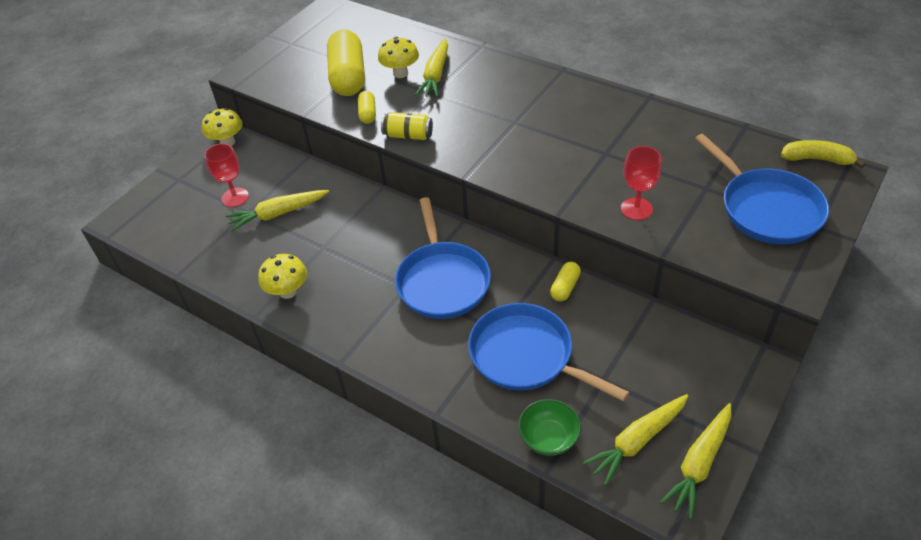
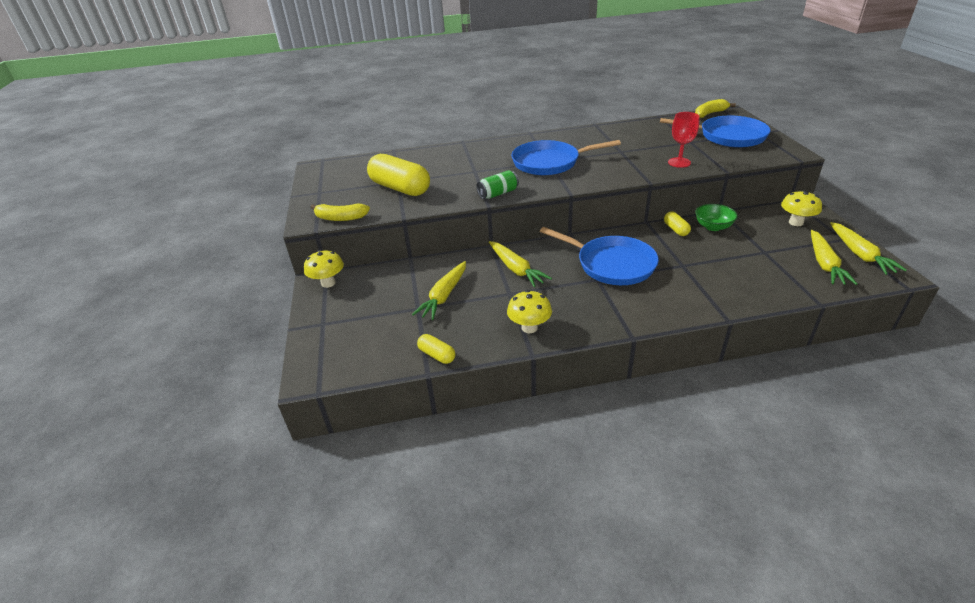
camera: 45 degrees left, 10 degrees down
red goblet [204,143,249,207] -> none
yellow capsule [358,91,376,124] -> yellow capsule moved to [417,334,455,364]
yellow mushroom [378,37,419,78] -> yellow mushroom moved to [781,190,822,226]
yellow can [381,112,433,140] -> green can [476,170,519,199]
yellow carrot [415,38,448,97] -> yellow carrot moved to [489,241,552,287]
blue pan [468,303,629,402] -> blue pan moved to [511,140,621,175]
green bowl [518,399,581,456] -> green bowl moved to [695,204,737,231]
none -> yellow banana [311,203,370,221]

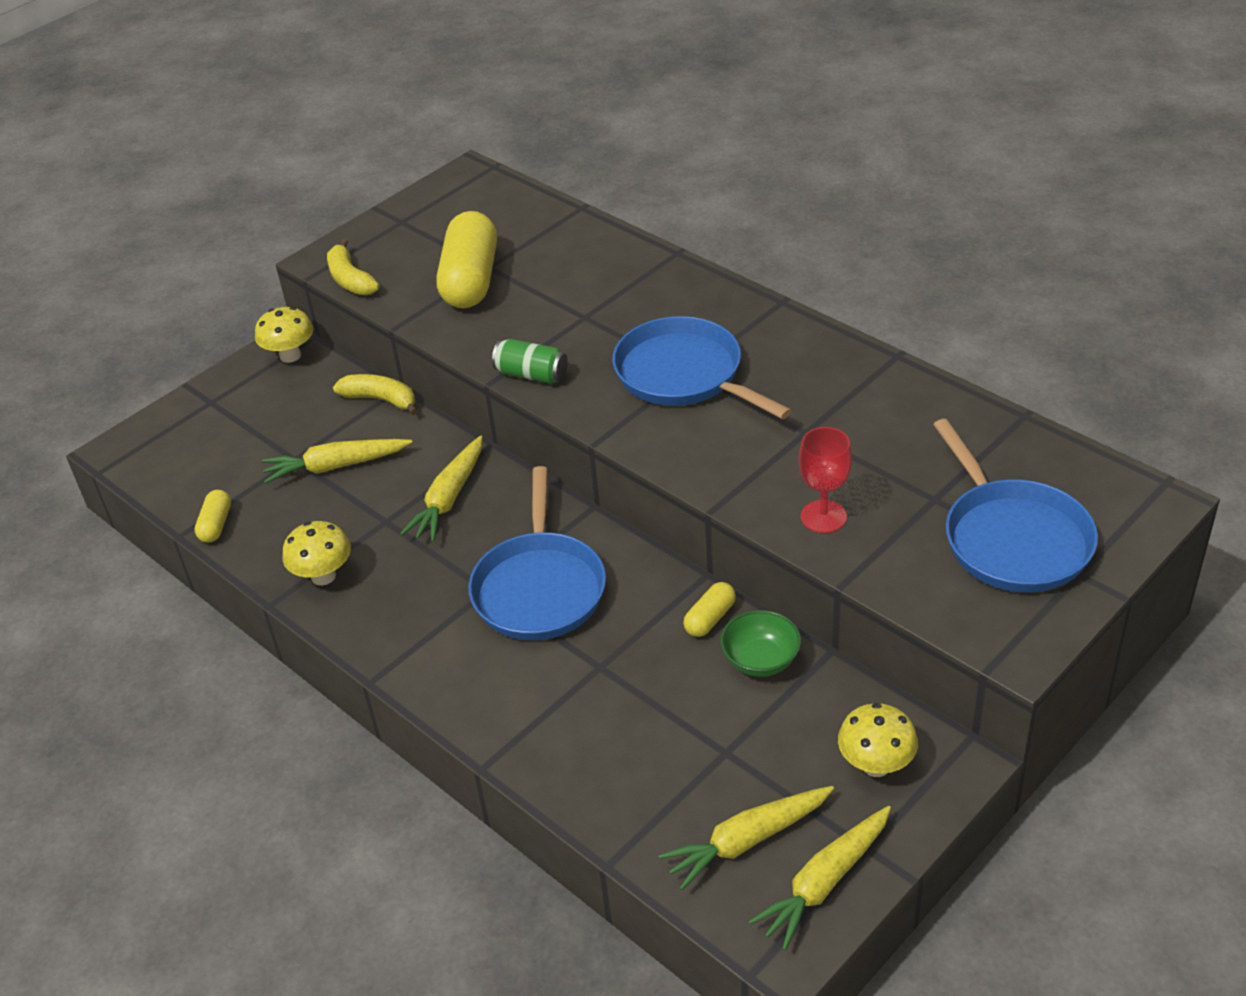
camera: 55 degrees right, 5 degrees up
yellow banana [695,99,736,118] -> yellow banana moved to [333,374,418,415]

